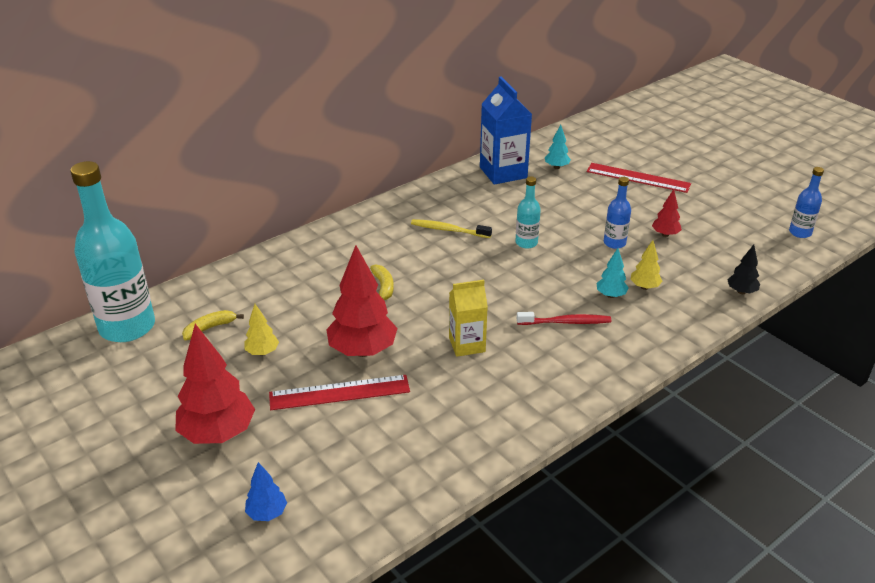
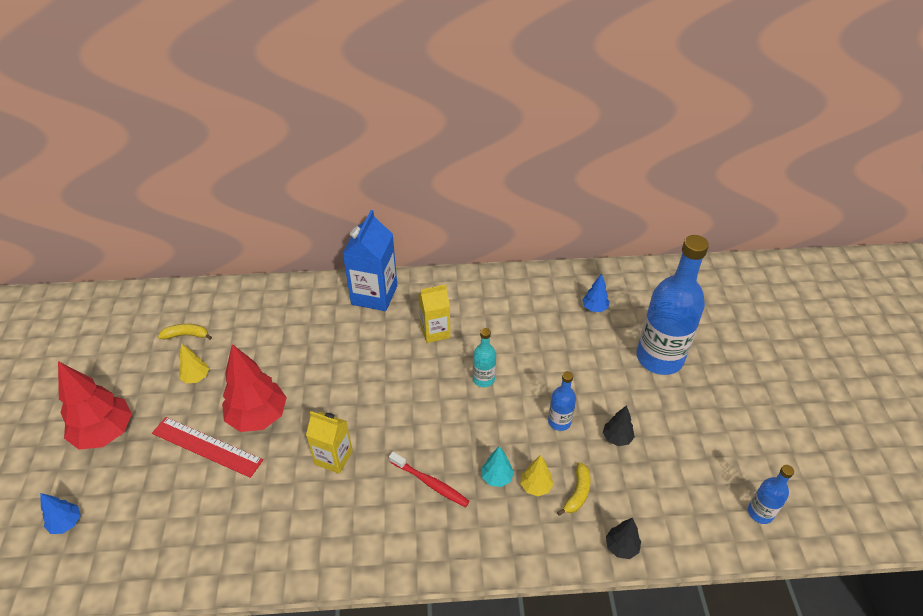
camera: 35 degrees right, 10 degrees up
turquoise bottle [70,161,155,342] -> none
yellow banana [370,264,394,300] -> yellow banana moved to [557,462,591,516]
yellow toothbrush [411,219,492,238] -> yellow carton [419,284,450,343]
blue carton [480,77,532,185] -> blue carton moved to [342,210,397,311]
turquoise tree [545,125,571,169] -> blue tree [582,274,610,312]
red ruler [587,163,691,193] -> blue bottle [637,235,709,375]
red tree [652,189,682,237] -> black tree [603,405,635,446]

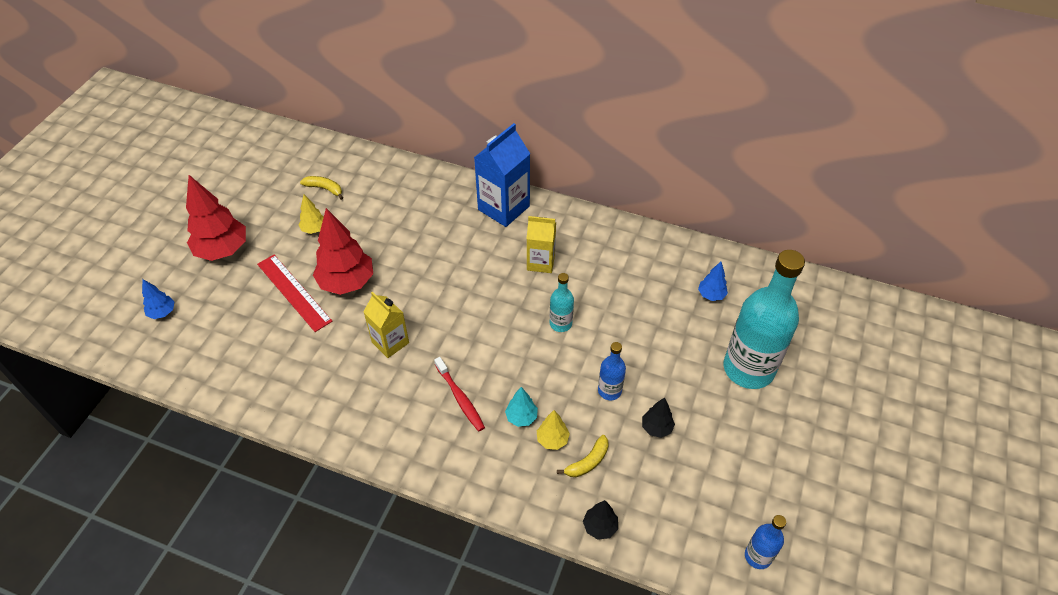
camera: 25 degrees right, 5 degrees up
blue bottle [637,235,709,375] -> turquoise bottle [724,250,805,389]

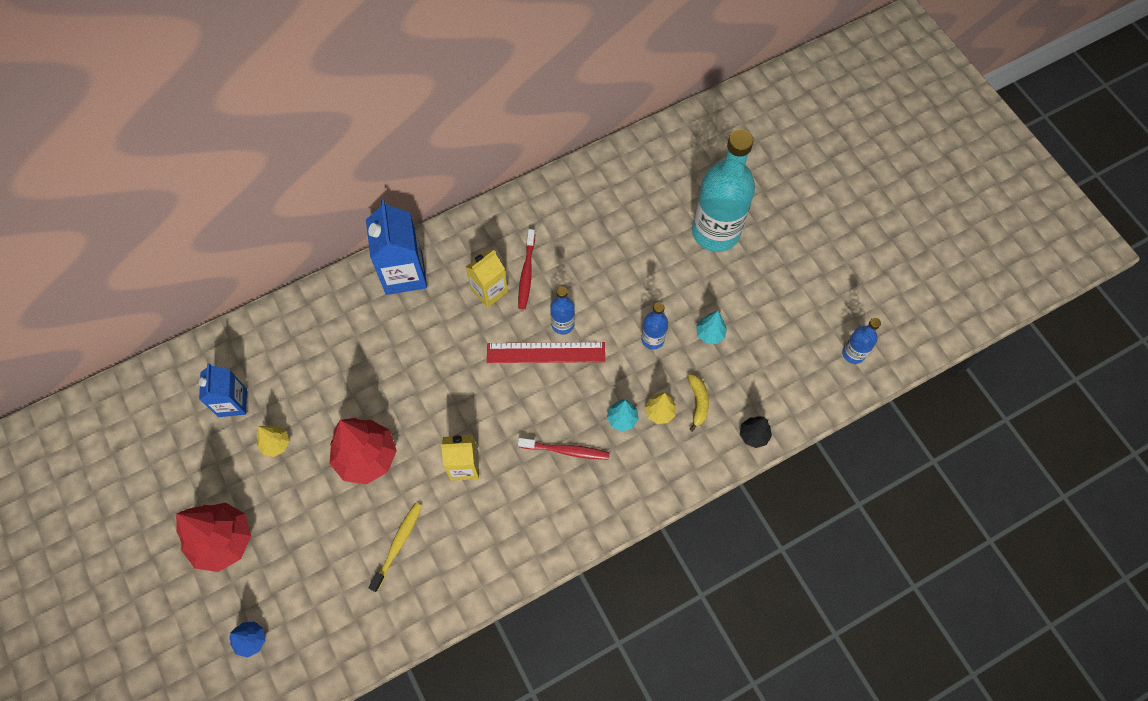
camera: 50 degrees left, 15 degrees up
red ruler [257,255,332,332] -> red ruler moved to [487,342,605,363]
yellow banana [300,176,343,200] -> blue carton [199,363,247,417]
turquoise bottle [550,273,574,332] -> blue bottle [550,287,575,335]
black tree [642,397,675,438] -> turquoise tree [696,311,727,344]
blue tree [698,262,728,301] -> none
none -> yellow toothbrush [369,503,422,592]
none -> red toothbrush [518,229,535,309]

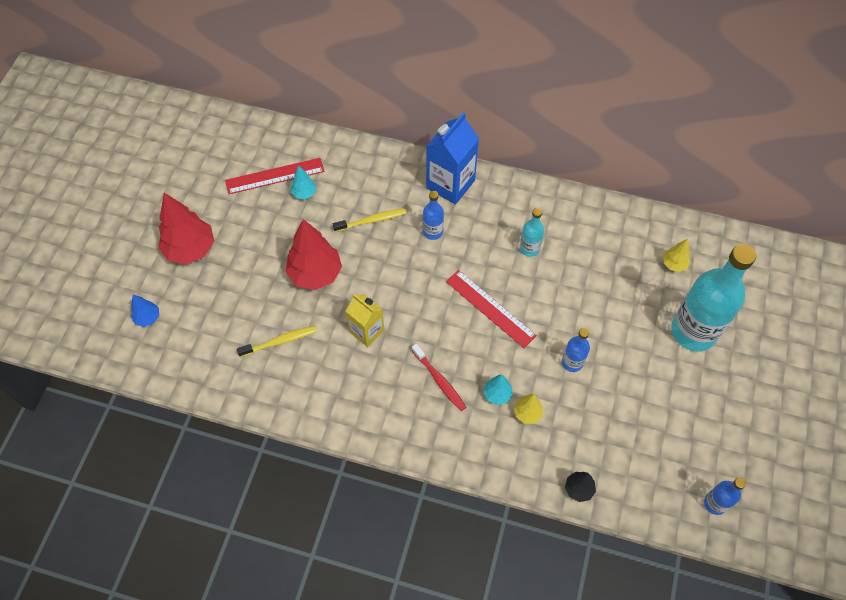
camera: 45 degrees right, 5 degrees down
blue carton [199,363,247,417] -> red ruler [225,158,325,194]
yellow tree [257,425,289,457] -> yellow tree moved to [663,239,690,272]
yellow carton [466,250,508,308] -> none
red toothbrush [518,229,535,309] -> turquoise bottle [520,208,544,257]
blue bottle [550,287,575,335] -> blue bottle moved to [423,191,444,240]
yellow banana [687,374,709,432] -> none
turquoise tree [696,311,727,344] -> turquoise tree moved to [291,165,317,199]
none -> yellow toothbrush [333,208,407,232]

